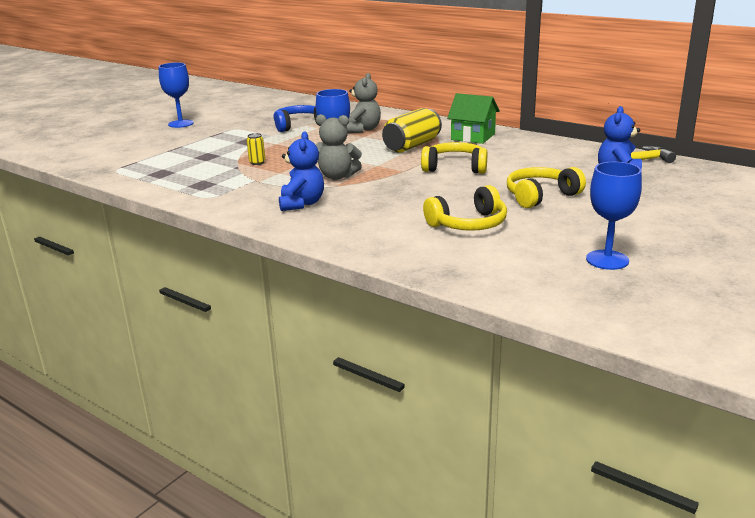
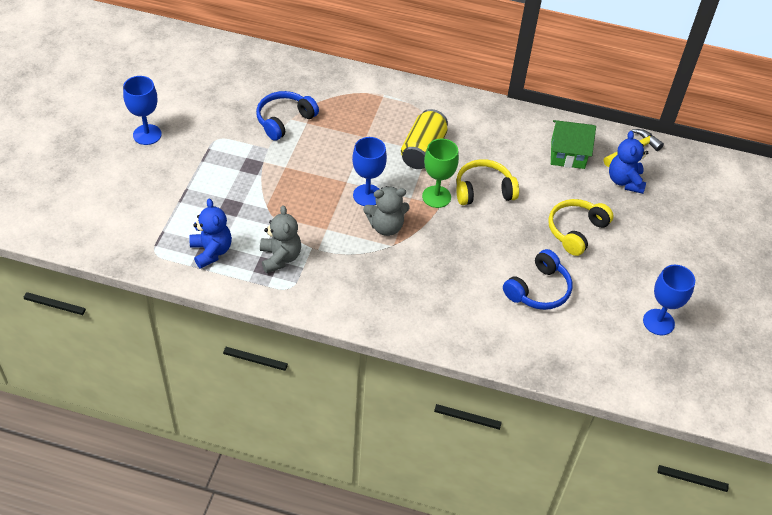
camera: 25 degrees left, 25 degrees up
yellow can [247,133,265,165] -> none
blue teddy bear [279,131,324,211] -> blue teddy bear moved to [189,198,232,269]
grey teddy bear [347,73,381,133] -> grey teddy bear moved to [260,205,301,273]
yellow headphones [423,185,507,231] -> blue headphones [503,249,572,310]
green house [447,93,500,144] -> green house moved to [551,120,596,169]
none -> green goblet [422,139,459,208]

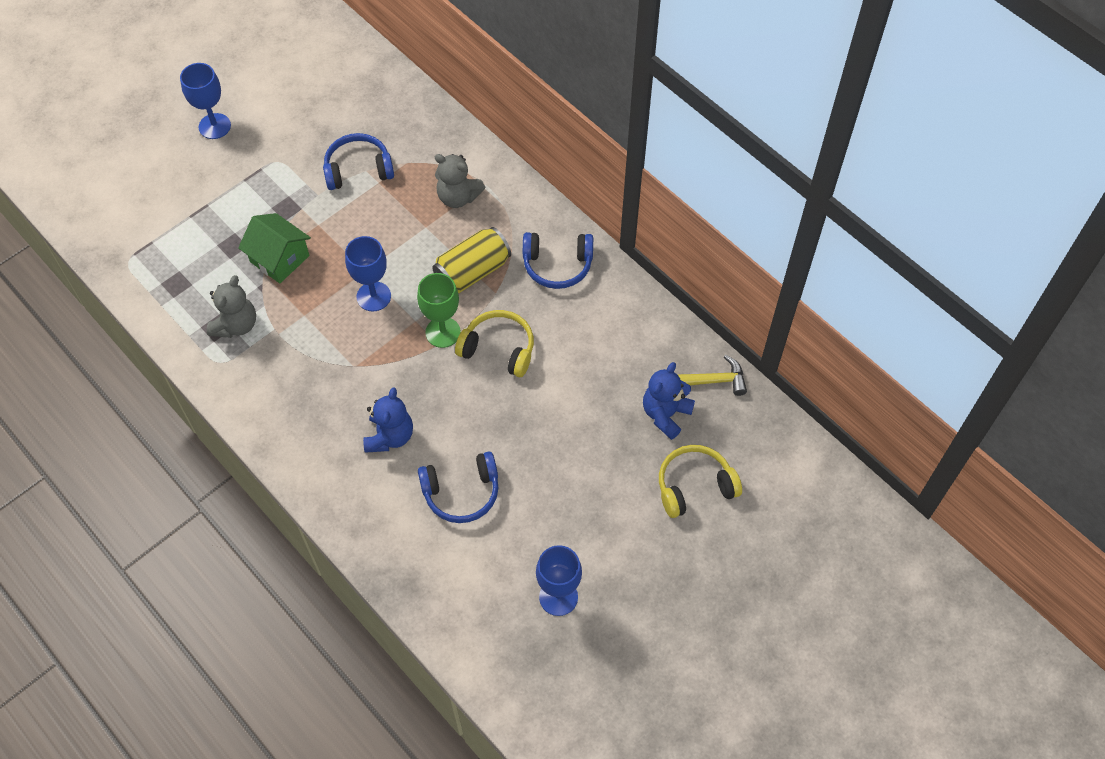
camera: 35 degrees right, 10 degrees up
blue teddy bear [189,198,232,269] -> blue teddy bear moved to [363,387,413,453]
grey teddy bear [363,186,410,236] -> grey teddy bear moved to [435,154,486,208]
yellow headphones [548,199,614,256] -> yellow headphones moved to [659,445,742,518]
green house [551,120,596,169] -> green house moved to [238,213,311,283]
none -> blue headphones [523,232,593,289]

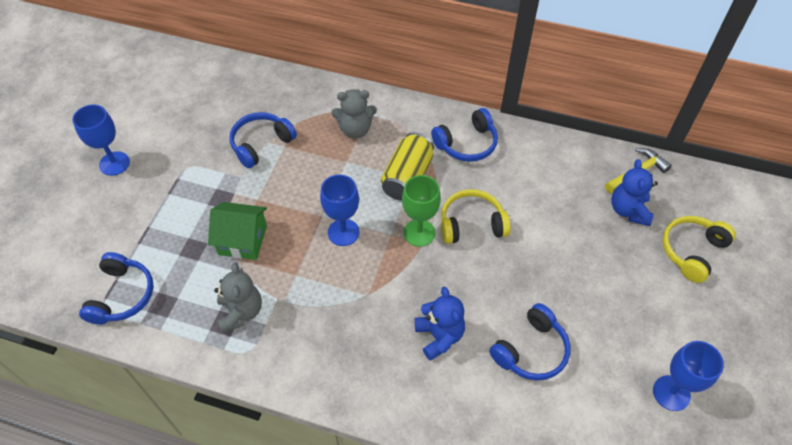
camera: 30 degrees left, 5 degrees down
none -> blue headphones [79,252,154,325]

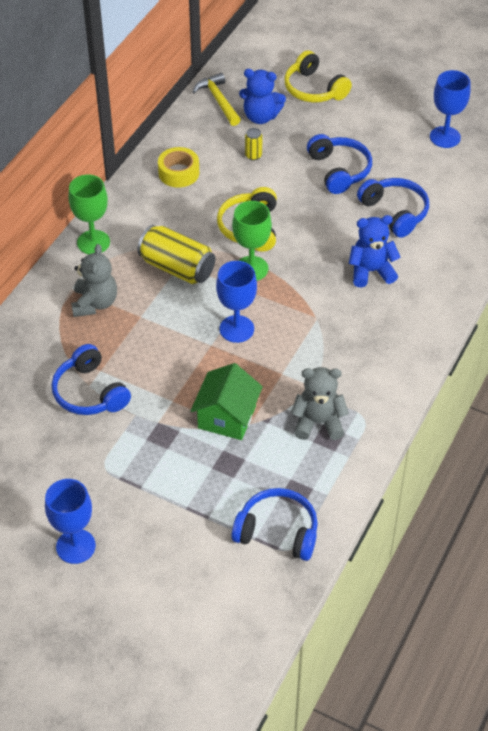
camera: 80 degrees left, 5 degrees down
blue headphones [431,108,498,162] -> blue headphones moved to [307,134,372,194]
none -> green goblet [68,175,110,254]
none -> yellow tape [158,147,199,188]
none -> yellow can [245,128,262,161]

